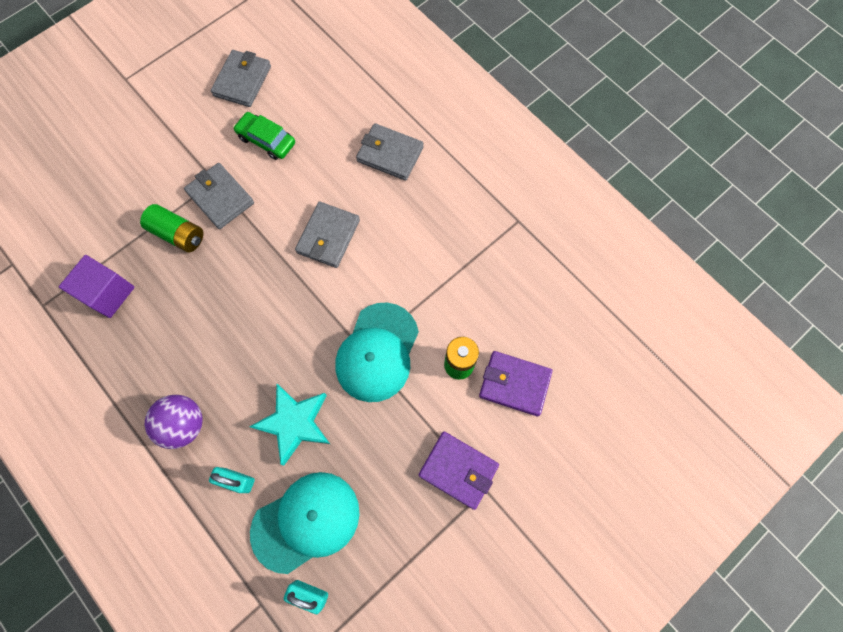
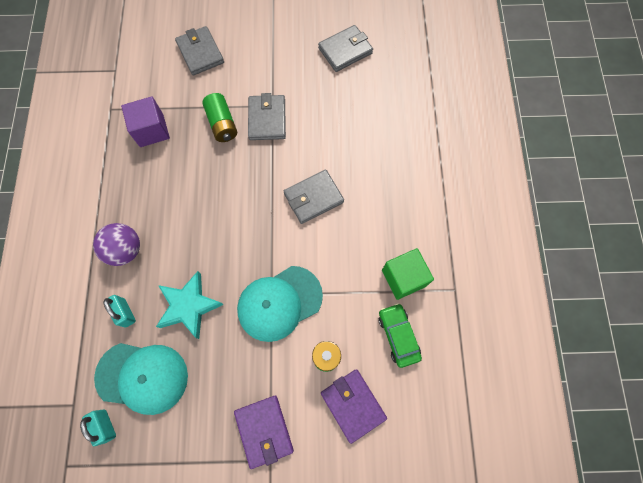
camera: 40 degrees right, 0 degrees up
green car [233,112,295,160] -> green car moved to [379,303,422,368]
grey wallet [356,123,423,181] -> grey wallet moved to [175,26,224,75]
none -> green cube [382,248,434,300]

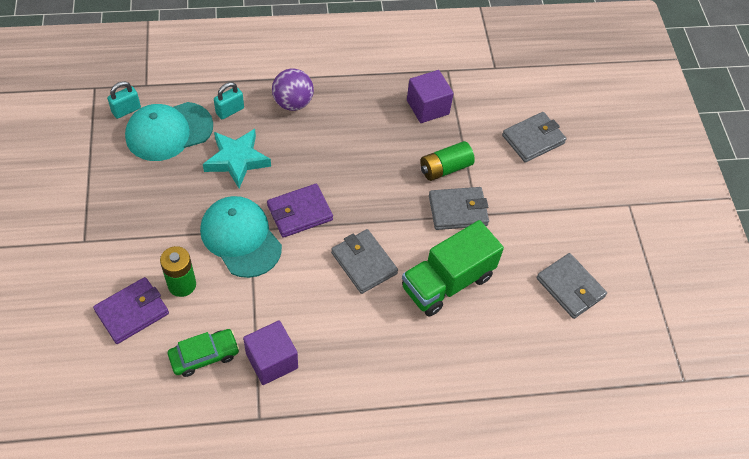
camera: 80 degrees right, 15 degrees down
turquoise cap [94,343,188,415] -> turquoise cap turned 60 degrees clockwise [125,102,213,161]
purple wallet [234,395,294,469] -> purple wallet moved to [267,184,333,238]
green cube [382,248,434,300] -> purple cube [243,320,298,385]
none -> green truck [402,220,504,317]

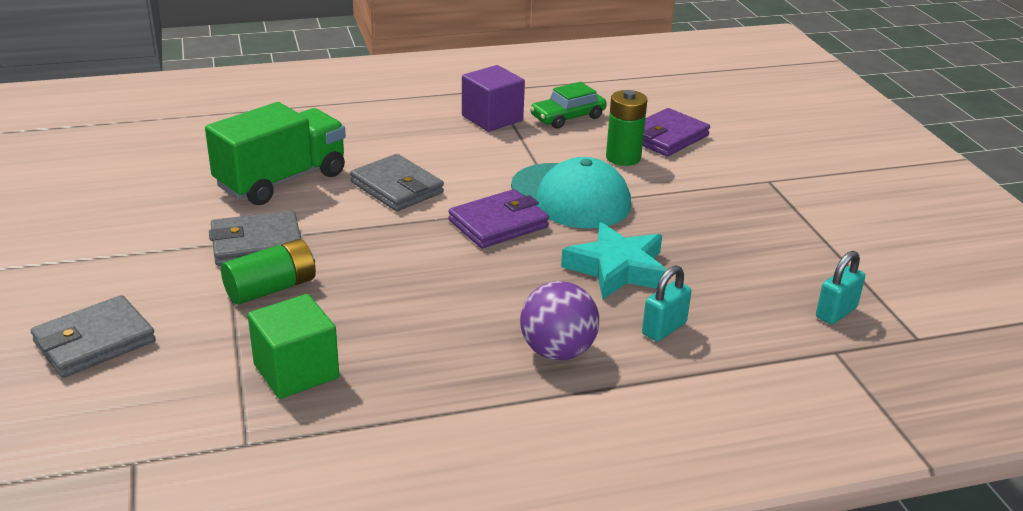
camera: 175 degrees right, 25 degrees down
turquoise cap [125,102,213,161] -> none
purple cube [407,70,454,123] -> green cube [248,294,339,399]
grey wallet [536,253,607,319] -> none

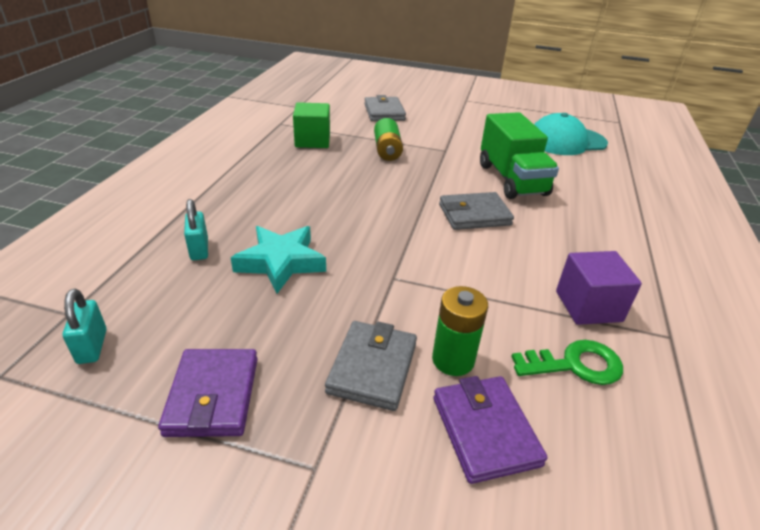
camera: 120 degrees right, 5 degrees up
grey wallet [209,211,301,266] -> grey wallet moved to [325,321,417,411]
purple wallet [448,189,549,248] -> purple wallet moved to [158,349,258,437]
turquoise cap [511,157,631,228] -> turquoise cap moved to [534,113,608,155]
purple ball [520,281,599,361] -> none
green car [530,82,607,129] -> green key [511,340,623,385]

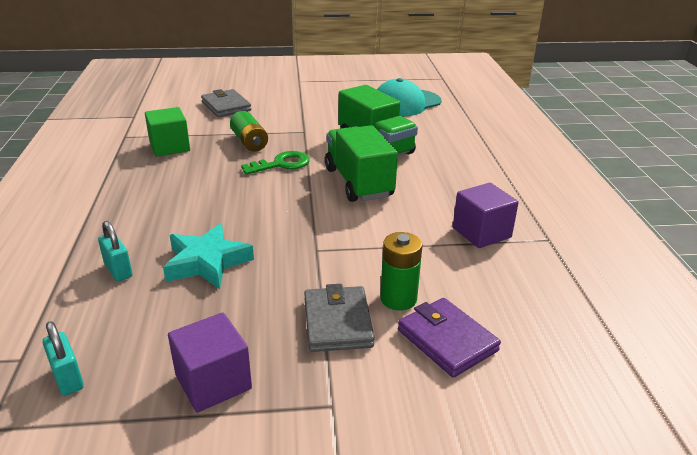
camera: 20 degrees left, 5 degrees down
purple wallet [158,349,258,437] -> purple cube [168,313,252,413]
grey wallet [439,192,514,230] -> green truck [325,125,398,202]
green key [511,340,623,385] -> green key moved to [241,151,310,175]

